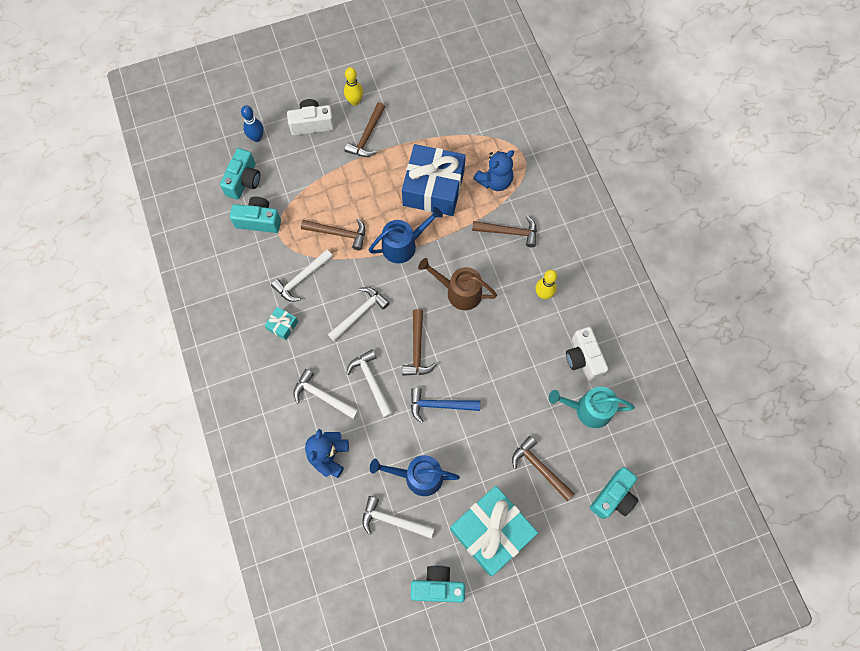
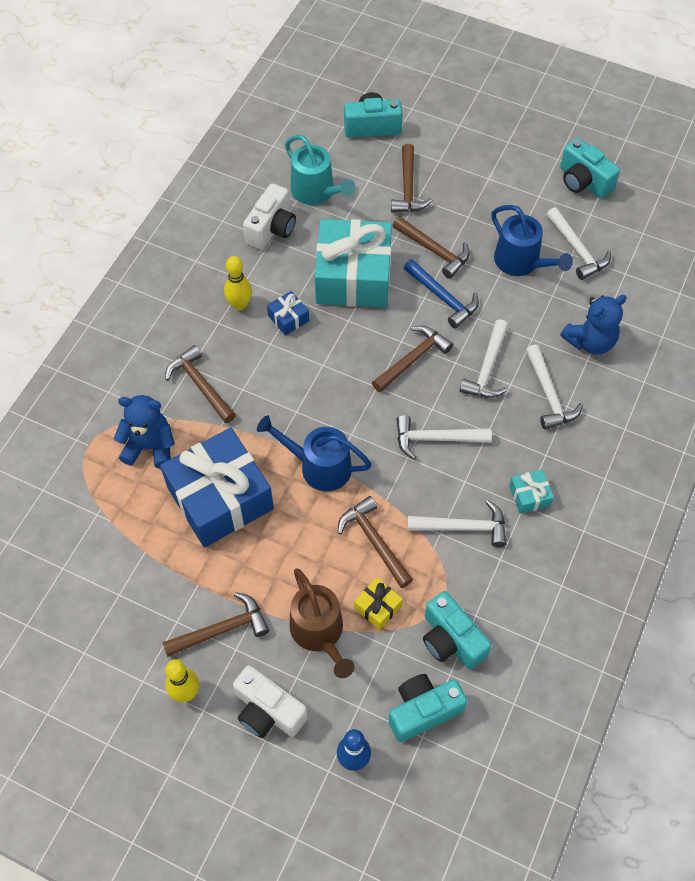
camera: 135 degrees left, 10 degrees down
brown watering can [418,258,497,310] -> brown watering can moved to [290,568,355,678]
turquoise gift [450,486,538,576] -> turquoise gift moved to [315,219,392,308]
none -> blue gift [267,291,309,336]
none -> yellow gift [354,577,403,630]
none -> brown hammer [392,216,470,279]

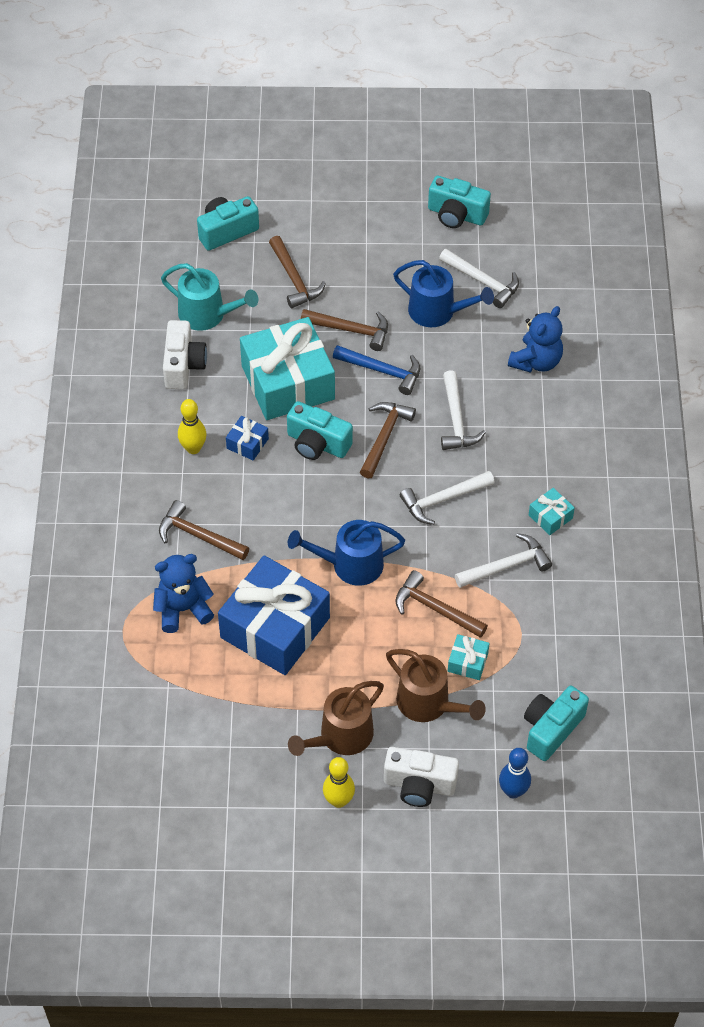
camera: 25 degrees left, 5 degrees down
brown hammer [162,592,269,657] -> brown watering can [288,681,384,756]
yellow gift [354,577,403,630] -> turquoise gift [448,634,490,680]
turquoise camera [423,591,491,669] -> turquoise camera moved to [287,401,353,460]
white hammer [526,345,583,430] -> none

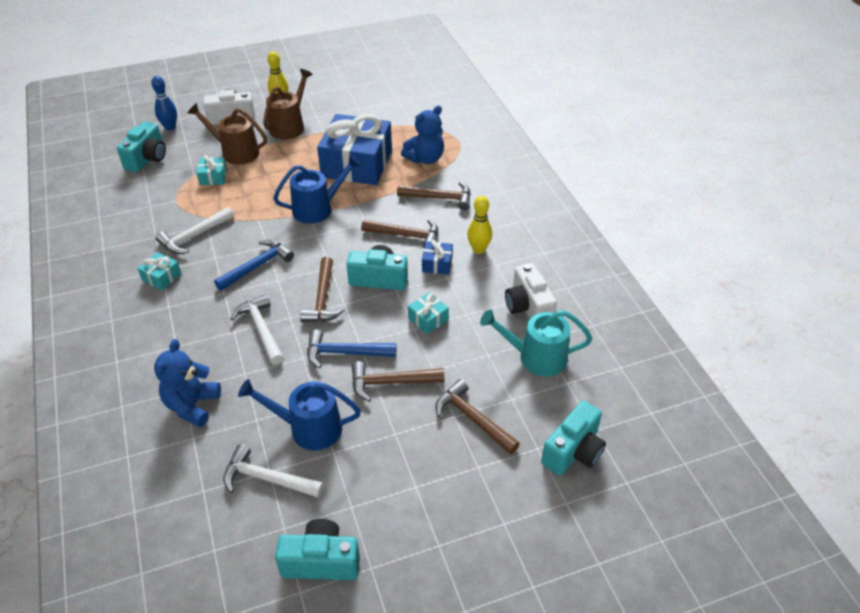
camera: 160 degrees right, 10 degrees down
turquoise gift [240,317,335,420] -> turquoise gift [408,292,449,334], size x0.41
brown hammer [395,570,488,638] -> brown hammer moved to [361,219,438,247]
white hammer [400,471,495,525] -> blue hammer [214,239,294,291]

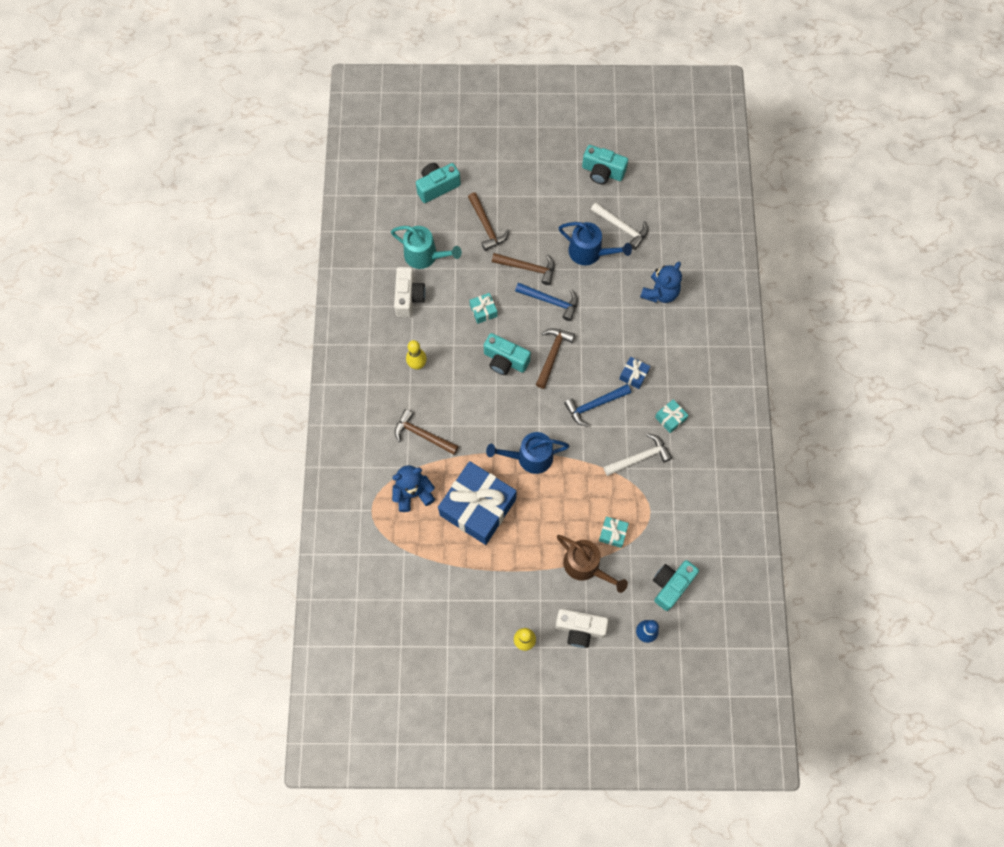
camera: 160 degrees left, 25 degrees up
white hammer [230,294,284,365] -> none
brown watering can [263,69,313,140] -> none
brown hammer [361,219,438,247] -> none
blue gift [422,240,453,275] -> blue gift moved to [620,357,650,389]

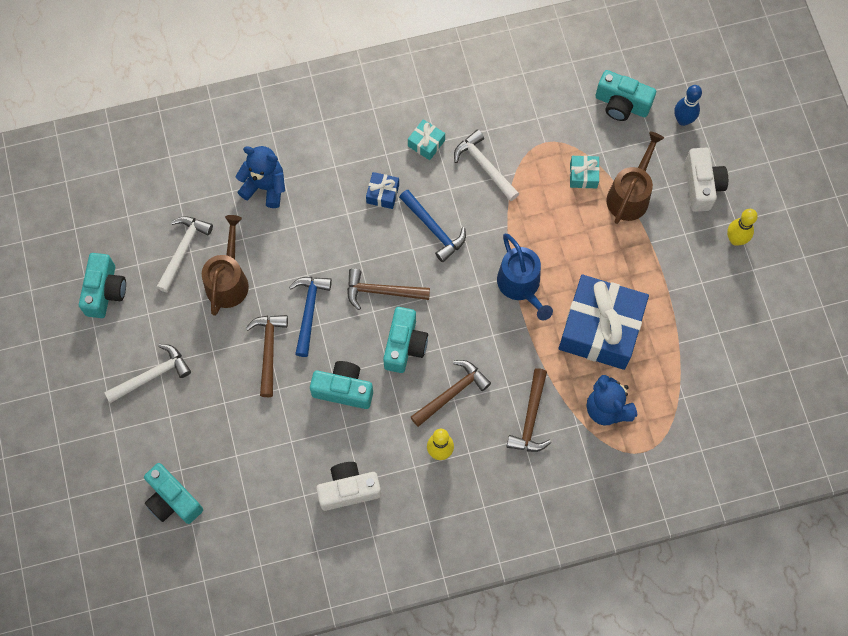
camera: 105 degrees left, 0 degrees up
turquoise watering can [391,226,462,269] -> none
brown hammer [468,192,509,251] -> brown hammer moved to [411,360,491,427]
turquoise gift [469,293,497,324] -> turquoise camera [310,361,373,409]
blue watering can [559,222,632,265] -> brown watering can [202,215,249,316]
none -> white hammer [104,344,191,403]

